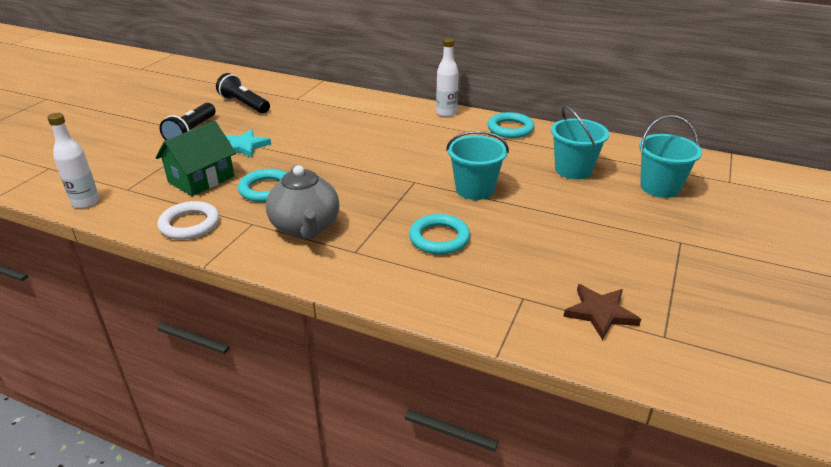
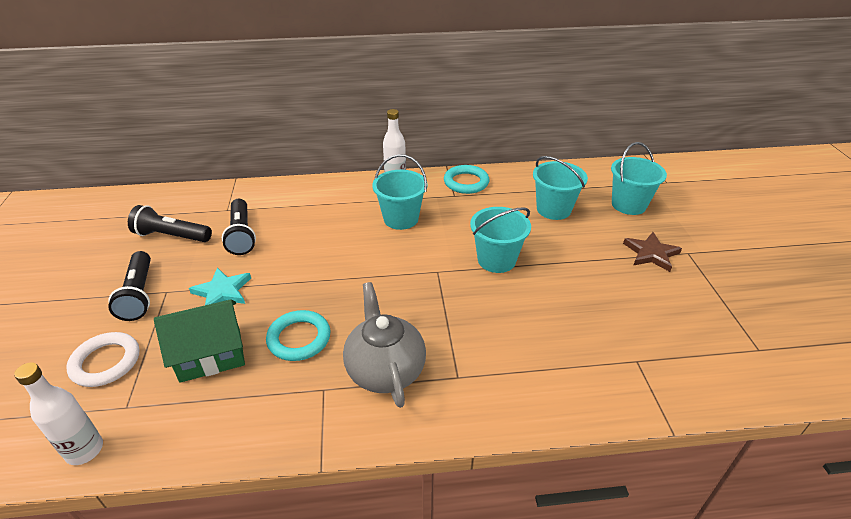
camera: 30 degrees left, 5 degrees up
green house [156,121,236,196] -> green house turned 60 degrees clockwise [154,299,245,383]
white ring [157,201,219,240] -> white ring moved to [66,332,139,387]
grey teapot [266,165,339,239] -> grey teapot turned 150 degrees counterclockwise [343,282,426,408]
turquoise ring [409,214,470,255] -> none
brown star [563,284,641,340] -> brown star moved to [623,232,682,272]
none -> black flashlight [222,199,256,255]
none -> turquoise bucket [372,154,427,230]

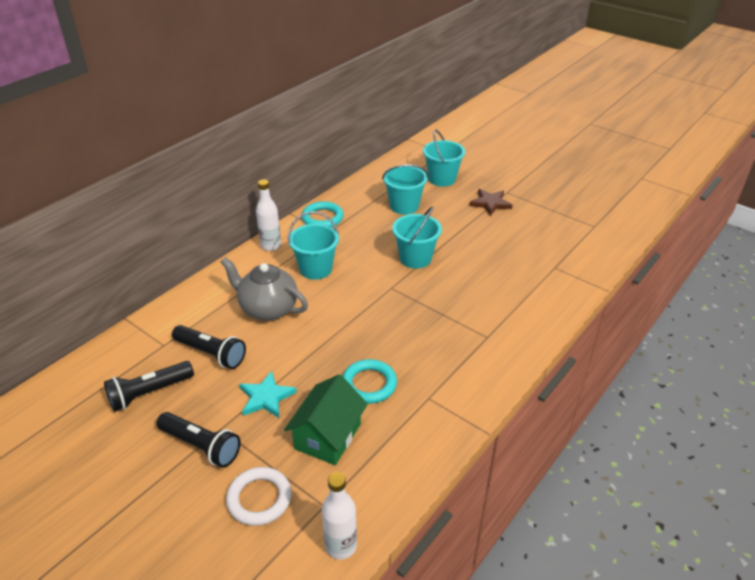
camera: 45 degrees left, 0 degrees up
grey teapot [343,282,426,408] -> grey teapot moved to [221,257,308,321]

